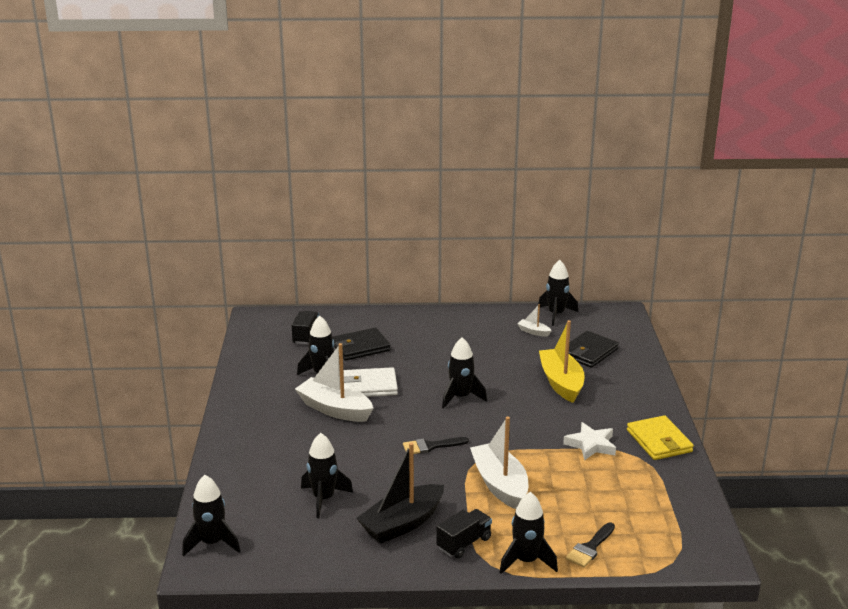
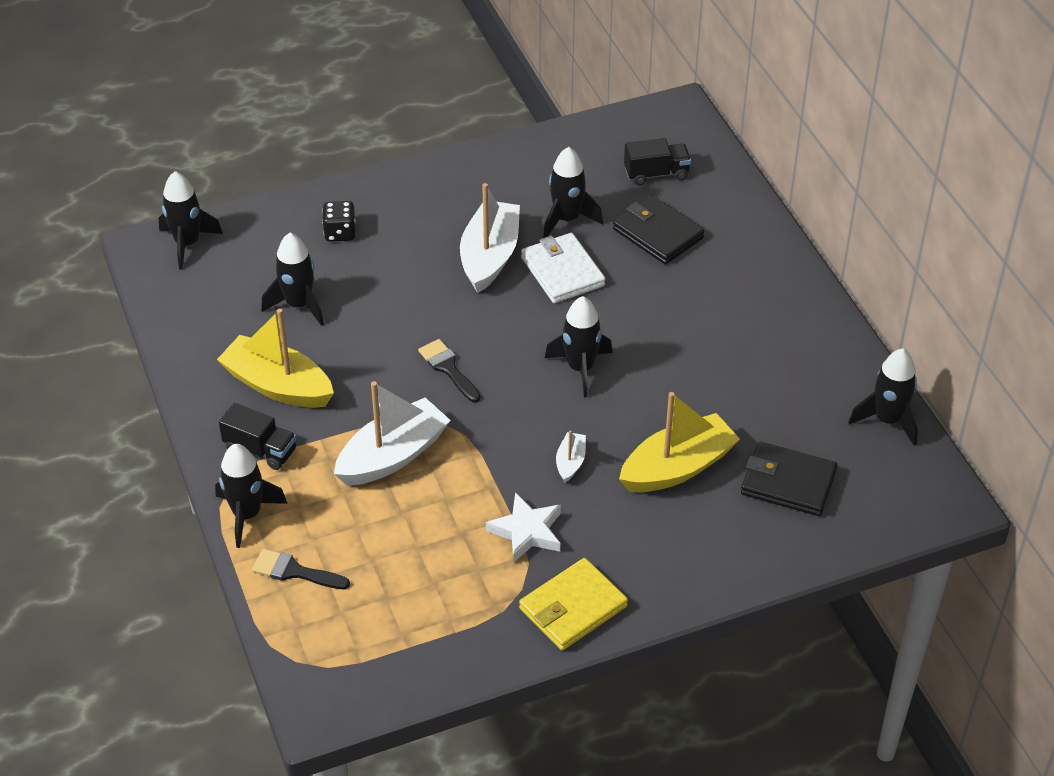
camera: 70 degrees right, 20 degrees up
black boat [357,442,444,544] -> yellow boat [217,309,334,408]
white boat [517,304,552,337] -> white boat moved to [556,430,586,483]
none -> black dice [322,201,356,242]

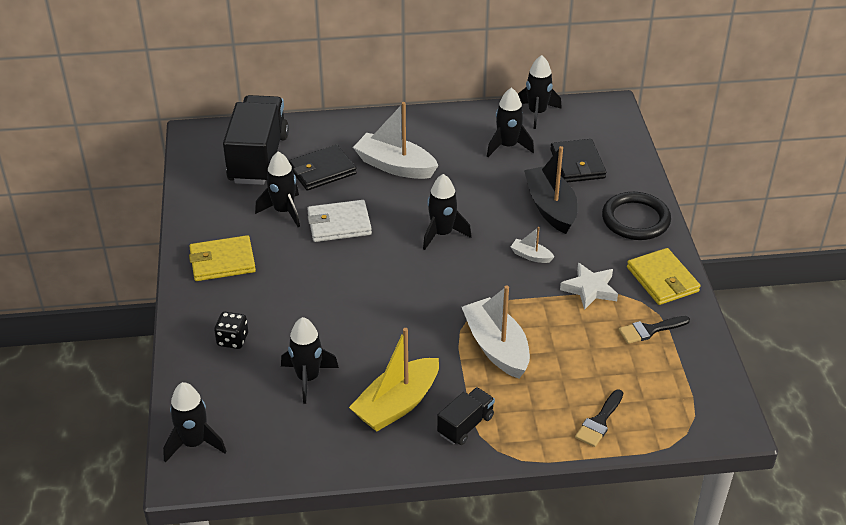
camera: 75 degrees left, 5 degrees down
black rocket [215,444,288,548] -> black rocket moved to [487,87,534,157]
black brush [418,339,481,402] -> black brush moved to [619,316,690,344]
white boat [460,183,520,293] -> white boat moved to [353,102,439,179]
yellow boat [619,392,740,492] -> black boat [524,146,578,234]
black truck [624,138,691,185] -> black truck [223,95,289,185], size x2.09
black wallet [741,442,838,516] -> black wallet turned 45 degrees counterclockwise [550,139,606,182]
none -> yellow wallet [189,235,256,281]
none -> black ring [602,192,671,240]

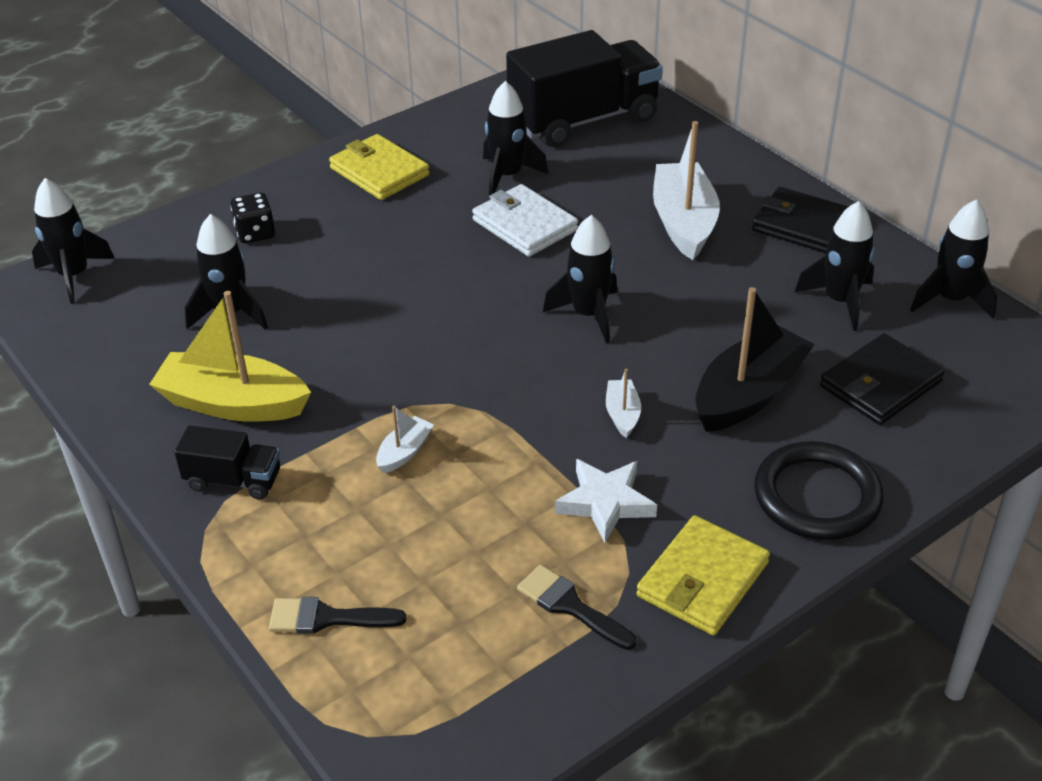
camera: 60 degrees right, 0 degrees up
black wallet [289,145,357,190] -> black wallet moved to [752,187,848,253]
white boat [462,285,530,379] -> white boat [376,406,434,473], size x0.46

